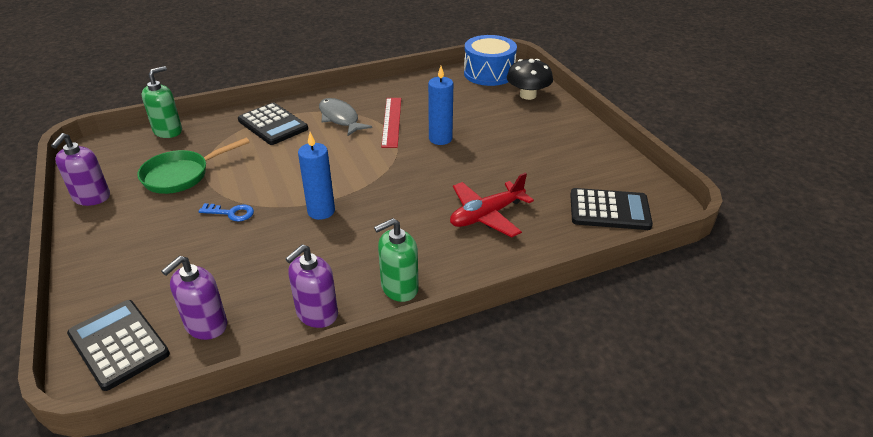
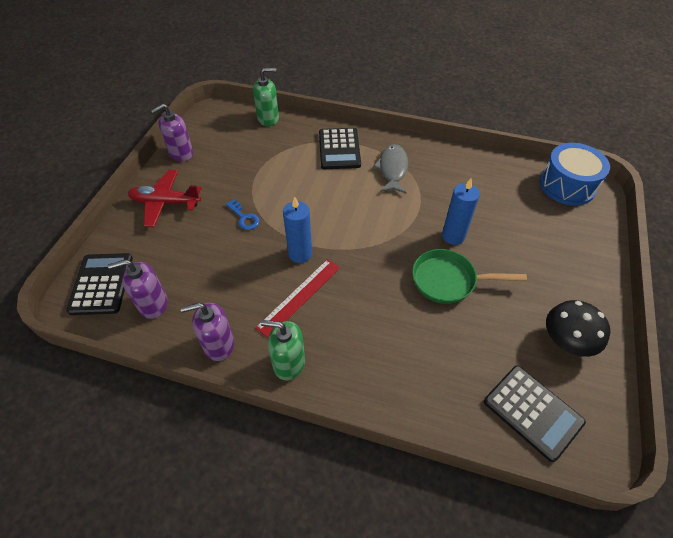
camera: 40 degrees right, 15 degrees up
green pan [138,138,250,194] -> green pan moved to [412,249,527,304]
red ruler [381,98,401,148] -> red ruler moved to [255,259,340,338]
red plane [450,172,534,237] -> red plane moved to [128,170,201,227]
black mushroom [507,59,553,100] -> black mushroom moved to [546,300,610,357]

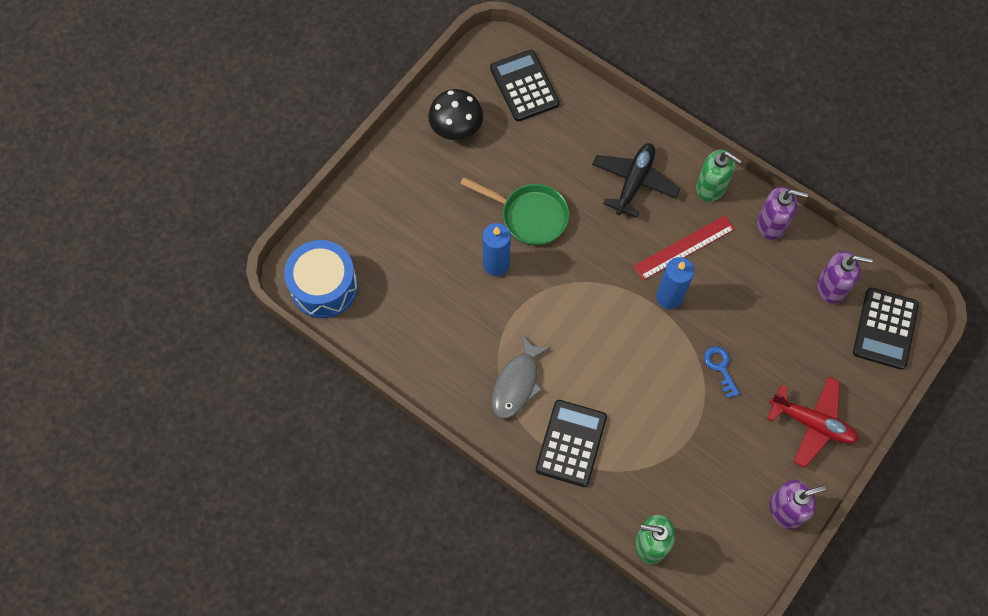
camera: 160 degrees left, 15 degrees up
none -> black plane [592,143,680,218]

